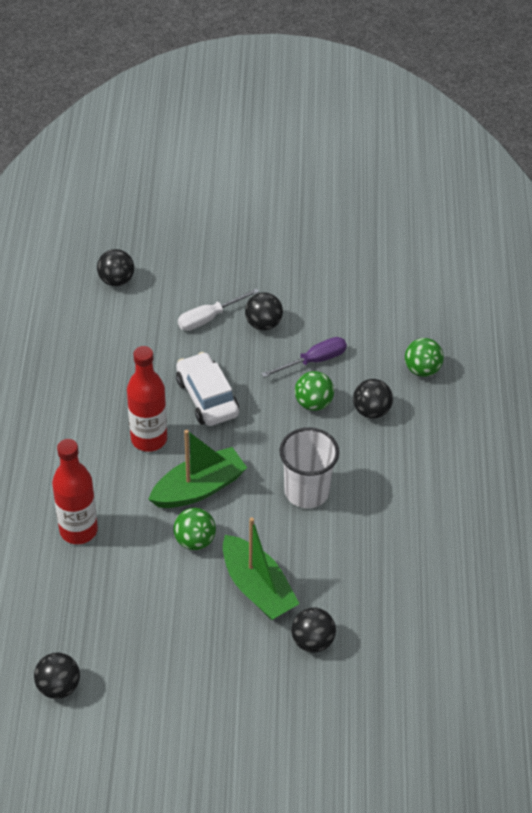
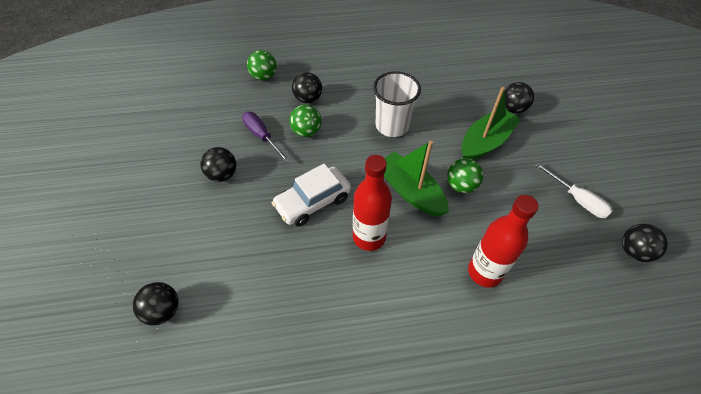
camera: 100 degrees left, 5 degrees up
white screwdriver [178,288,259,331] -> white screwdriver moved to [535,162,613,218]

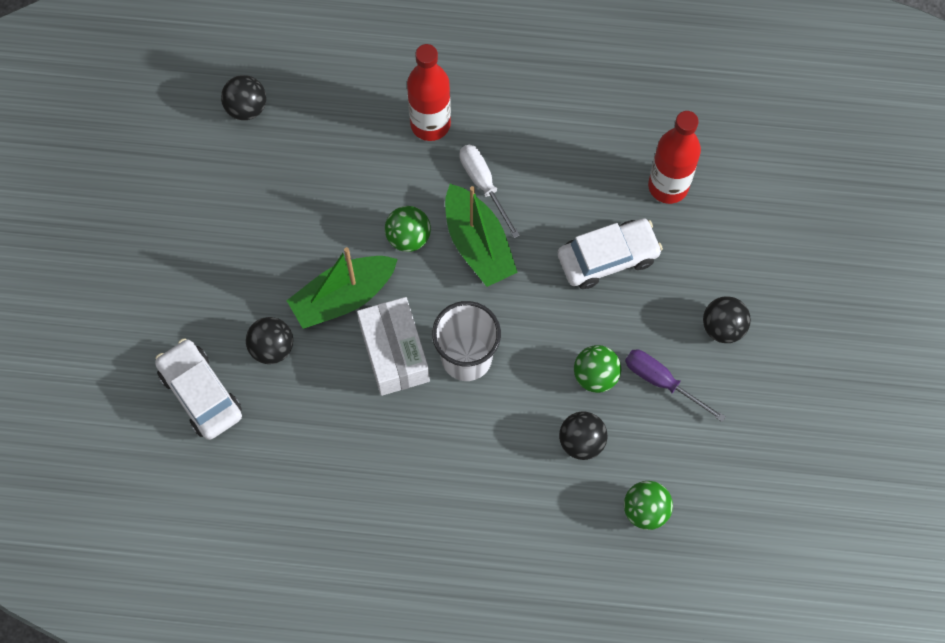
camera: 165 degrees left, 15 degrees up
black ball [133,282,179,325] -> none
purple screwdriver [242,112,290,163] -> purple screwdriver turned 150 degrees clockwise [625,350,726,422]
red bottle [353,155,392,251] -> red bottle moved to [648,111,701,204]
white screwdriver [535,162,613,218] -> white screwdriver moved to [460,145,520,238]
none -> white car [155,339,242,440]
none -> white box [357,297,430,396]

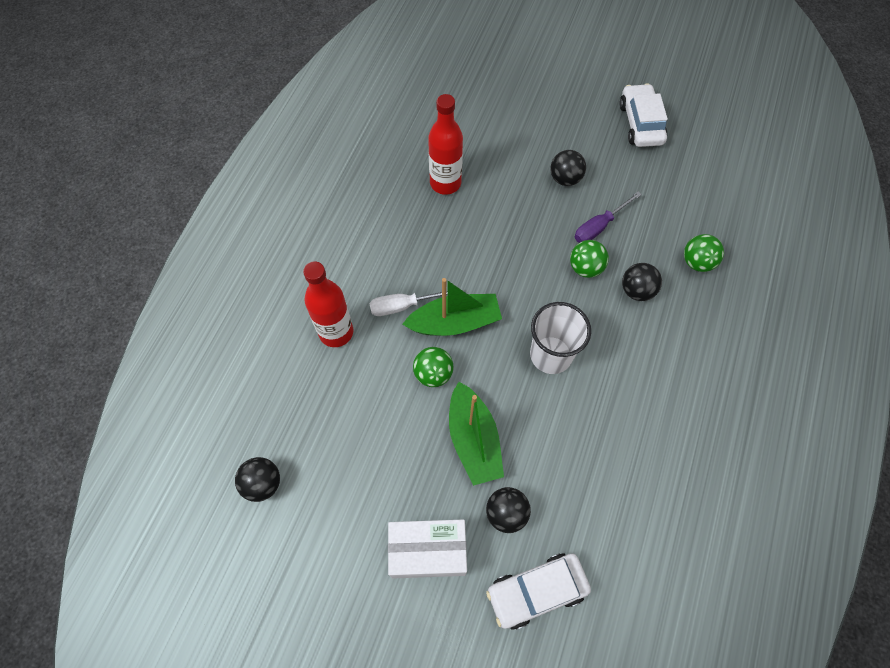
camera: 75 degrees left, 5 degrees down
white box [357,297,430,396] -> white box moved to [388,519,467,578]
white car [558,218,663,289] -> white car moved to [620,83,668,147]

